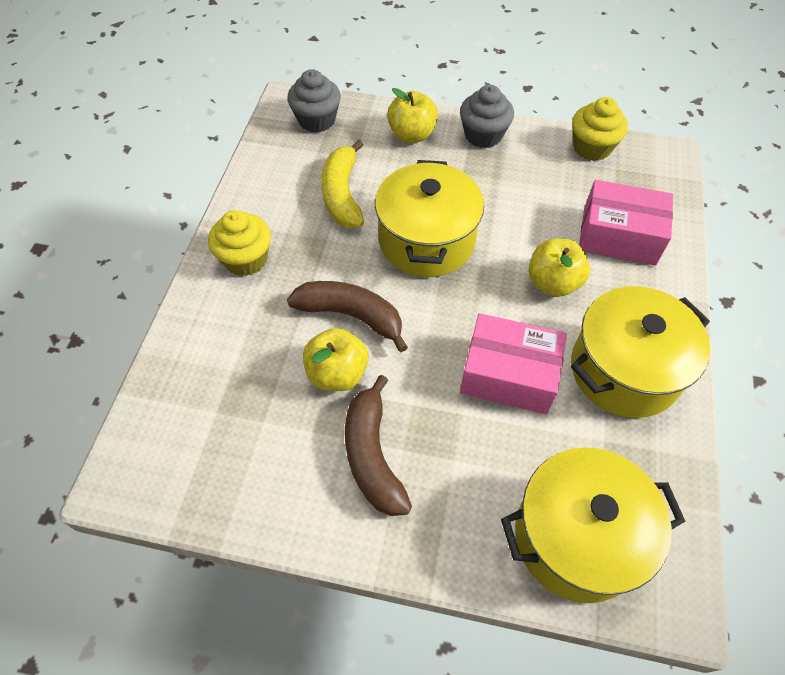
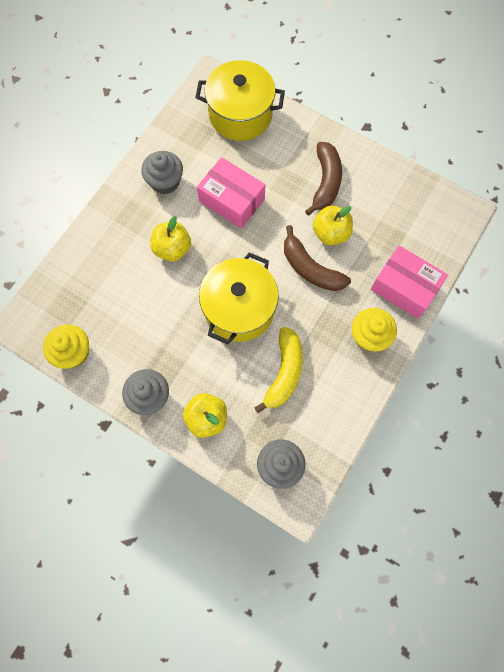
camera: 160 degrees left, 15 degrees up
yellow pot [571,286,710,418] -> grey cupcake [141,151,183,194]
pink box [579,180,673,266] -> pink box moved to [371,245,448,319]

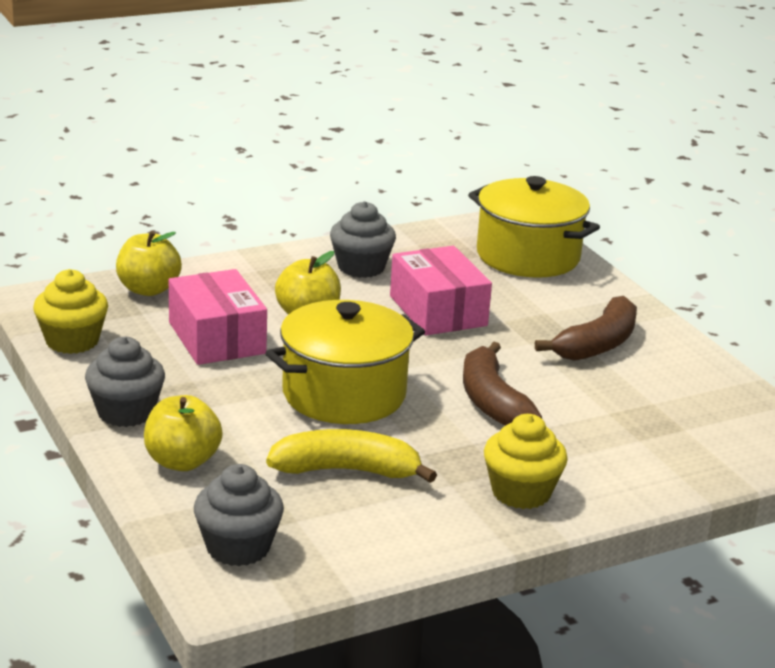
camera: 30 degrees right, 45 degrees down
yellow banana [254,327,303,413] -> yellow banana turned 135 degrees counterclockwise [266,429,437,483]
yellow apple [313,206,353,245] -> yellow apple moved to [116,231,182,296]
pink box [371,245,448,319] -> pink box moved to [169,269,267,365]

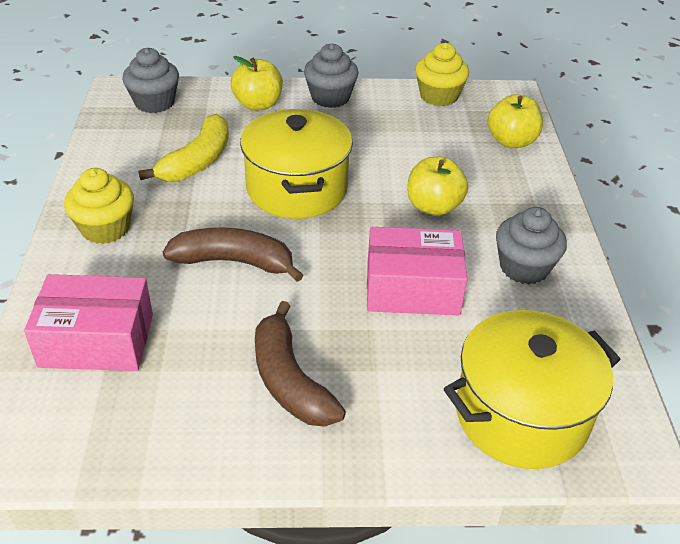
camera: 115 degrees right, 15 degrees up
pink box [169,269,267,365] -> pink box moved to [24,274,153,371]

